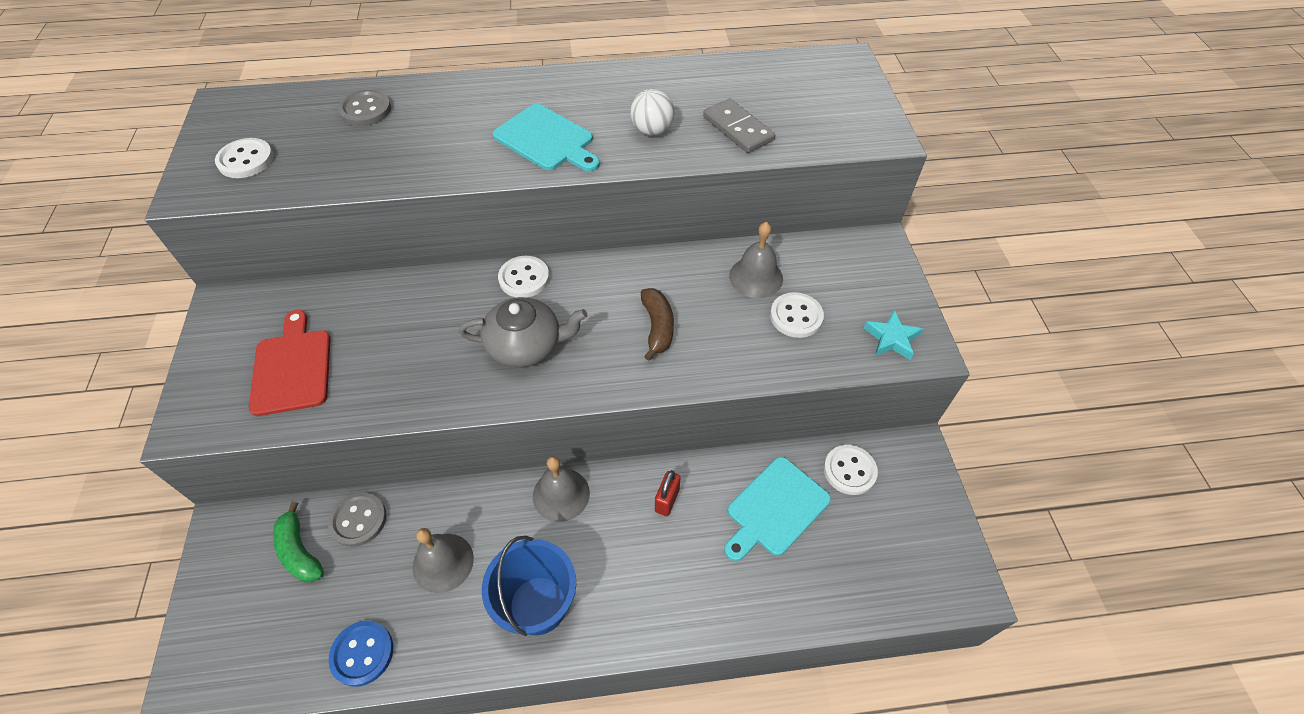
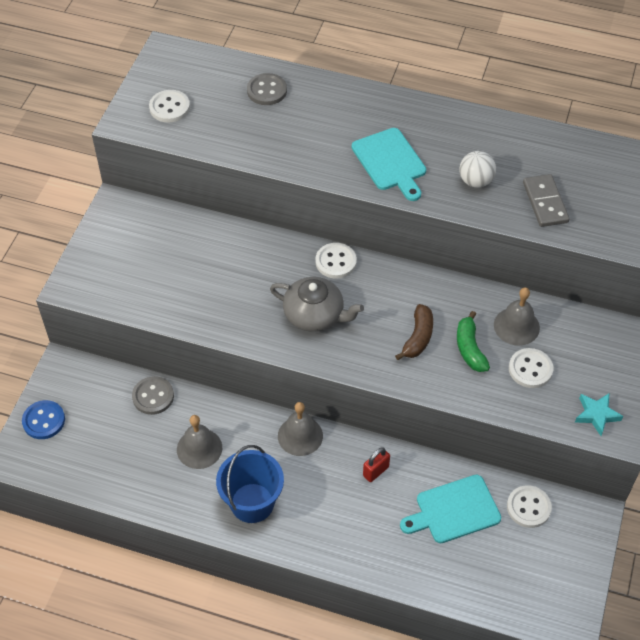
camera: 25 degrees right, 0 degrees up
red cutting board [249,310,331,416] -> none
green banana [273,502,324,582] -> green banana moved to [457,311,490,372]
blue button [328,621,393,687] -> blue button moved to [22,400,65,439]

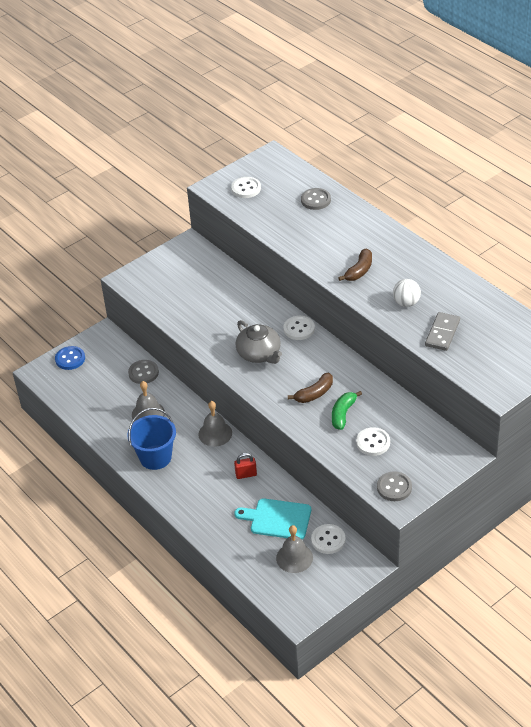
camera: 35 degrees right, 10 degrees down
turquoise cutting board [352,128,426,201] -> brown banana [338,249,372,281]
grey bell [494,287,540,346] -> grey bell moved to [276,525,313,573]
turquoise star [575,393,623,436] -> grey button [377,471,412,501]

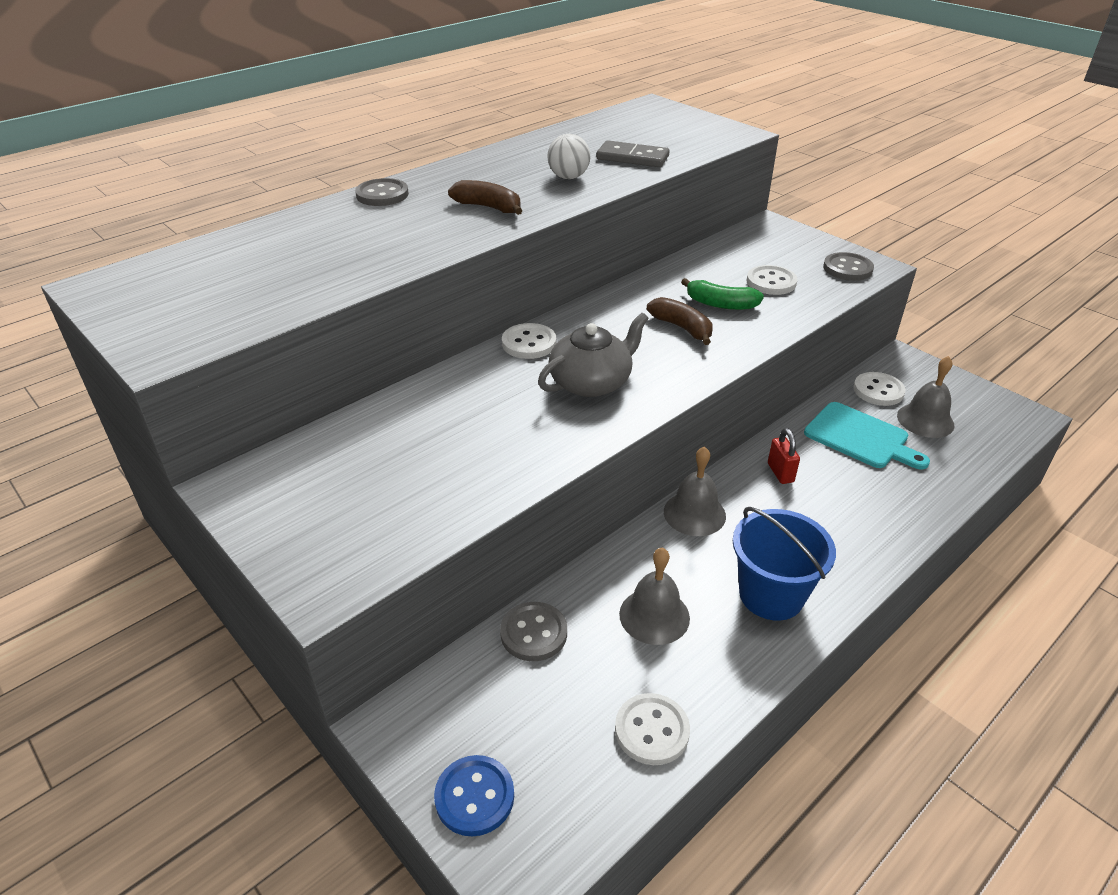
camera: 95 degrees left, 5 degrees down
white button [231,177,261,198] -> white button moved to [615,693,690,765]
turquoise cutting board [235,498,311,539] -> turquoise cutting board turned 60 degrees counterclockwise [804,402,930,470]
grey button [301,188,331,210] -> grey button moved to [355,178,409,206]

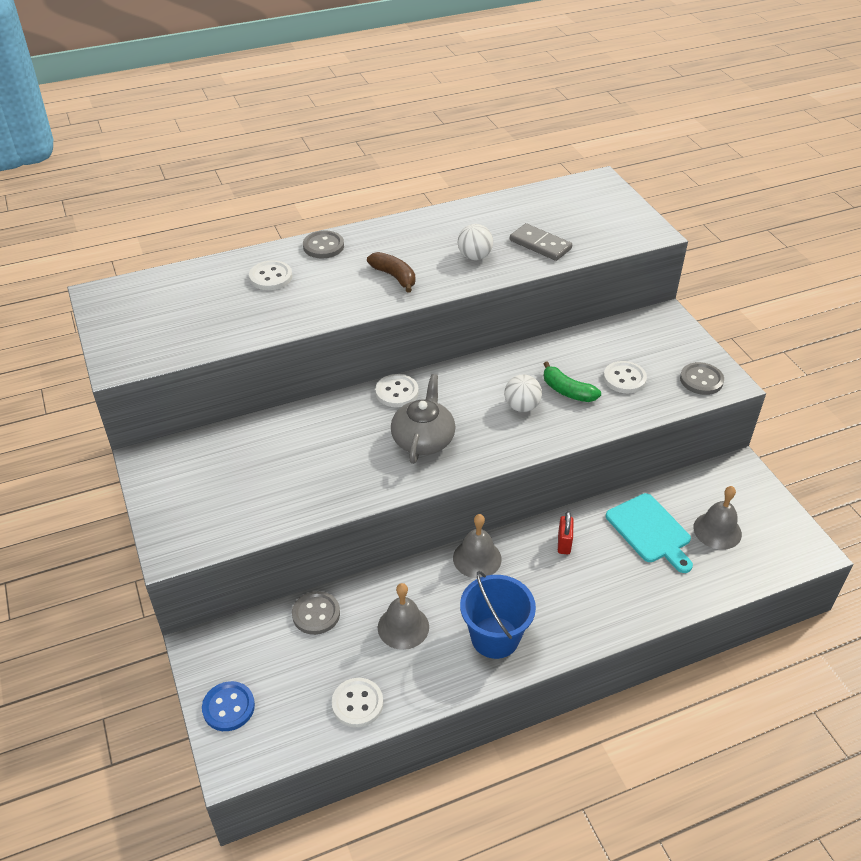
camera: 20 degrees right, 5 degrees up
grey teapot [538,313,649,397] -> grey teapot turned 60 degrees counterclockwise [391,374,455,464]
brown banana [647,297,713,345] -> white ball [504,374,542,412]
white button [853,372,906,406] -> white button moved to [249,260,292,290]

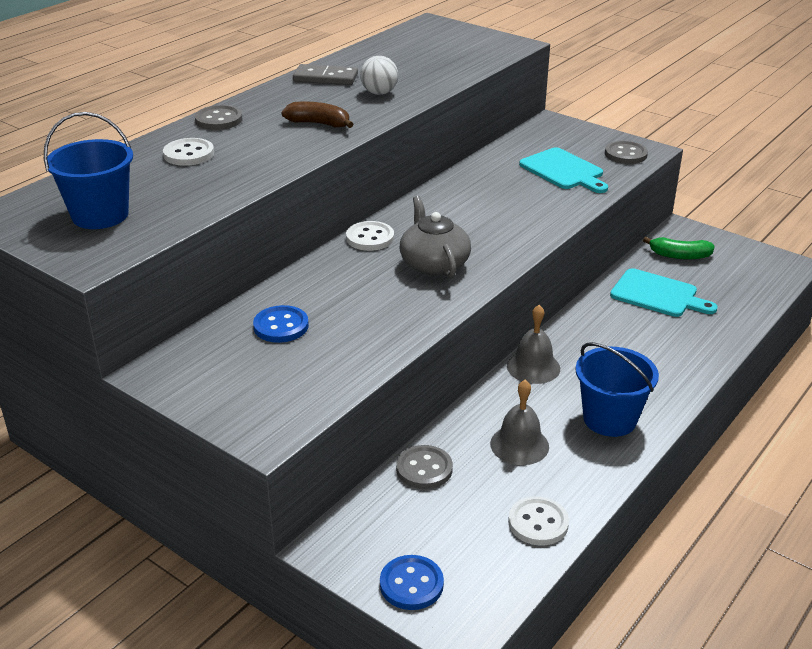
camera: 30 degrees left, 10 degrees down
white ball [504,374,542,412] -> none
grey domino [510,223,572,261] -> grey domino moved to [293,64,358,85]
green banana [544,361,601,402] -> green banana moved to [643,237,715,260]
red padlock [558,511,574,554] -> none
white button [603,361,647,393] -> turquoise cutting board [519,147,608,193]
grey bell [693,486,742,550] -> none
none -> blue bucket [44,112,133,229]
none -> blue button [253,305,309,343]

